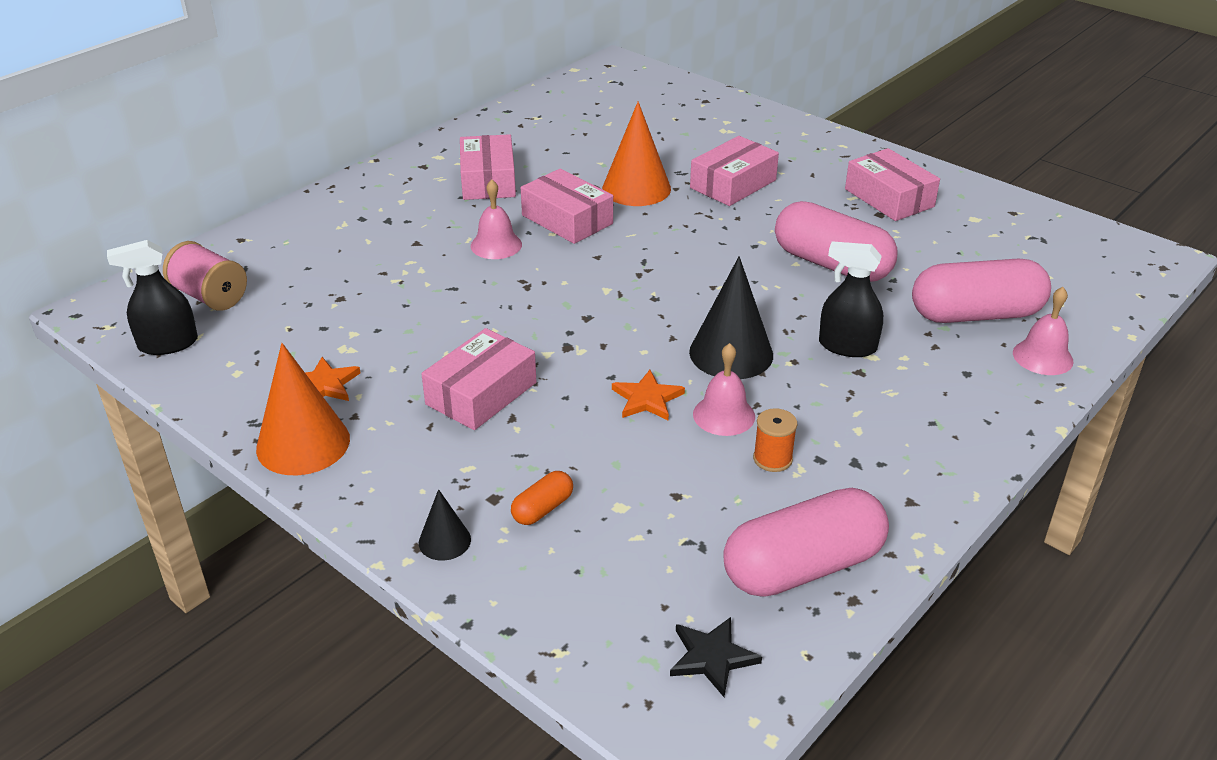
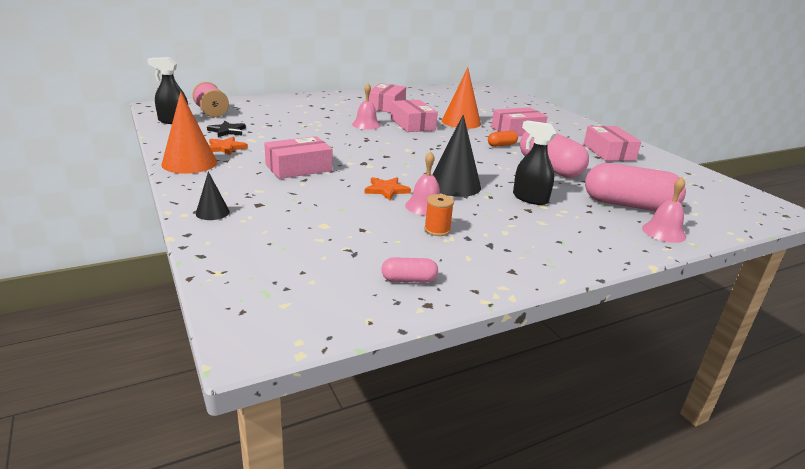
camera: 20 degrees right, 10 degrees down
orange capsule [511,471,573,525] -> orange capsule moved to [488,131,518,147]
black star [670,617,762,697] -> black star moved to [207,121,246,137]
pink capsule [723,488,889,597] -> pink capsule [381,257,438,283], size x0.45

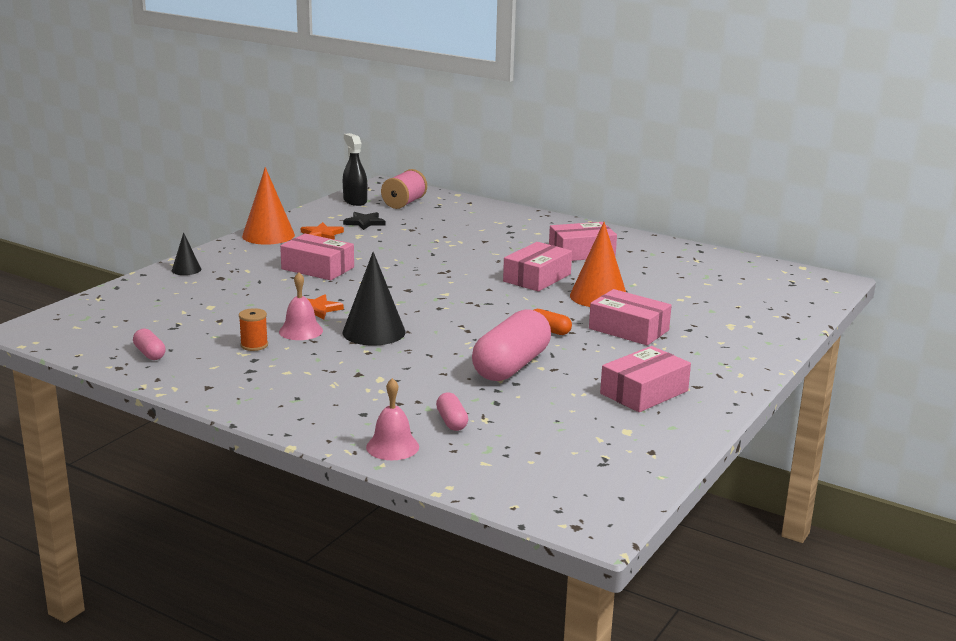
camera: 60 degrees right, 5 degrees down
pink bell [352,83,381,130] -> none
black spray bottle [513,120,556,205] -> none
pink capsule [585,163,686,211] -> pink capsule [436,393,468,431], size x0.45

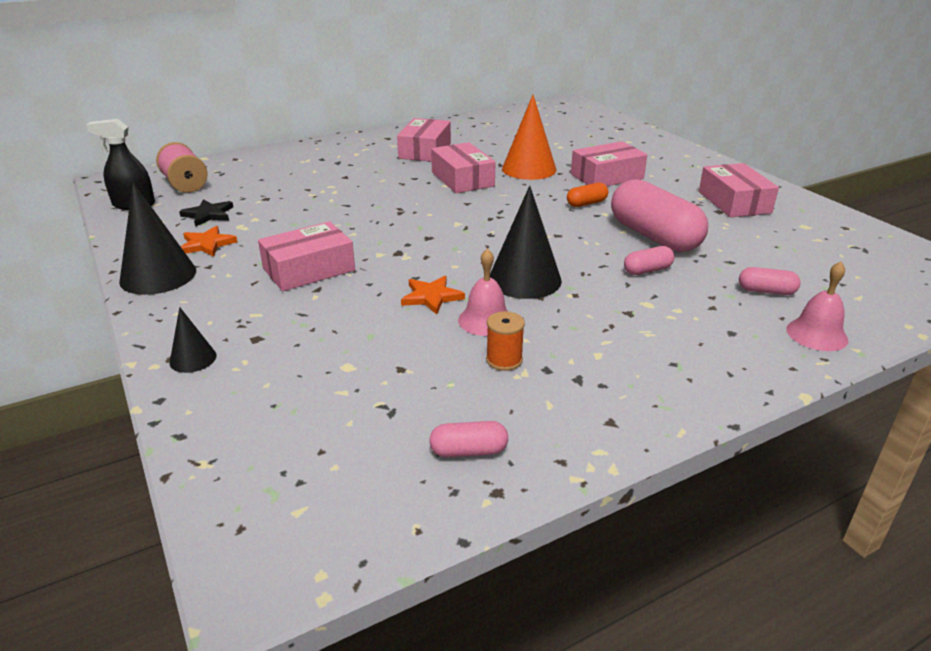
camera: 60 degrees left, 10 degrees up
orange cone [242,167,295,245] -> black cone [119,182,196,295]
none -> pink capsule [624,246,674,275]

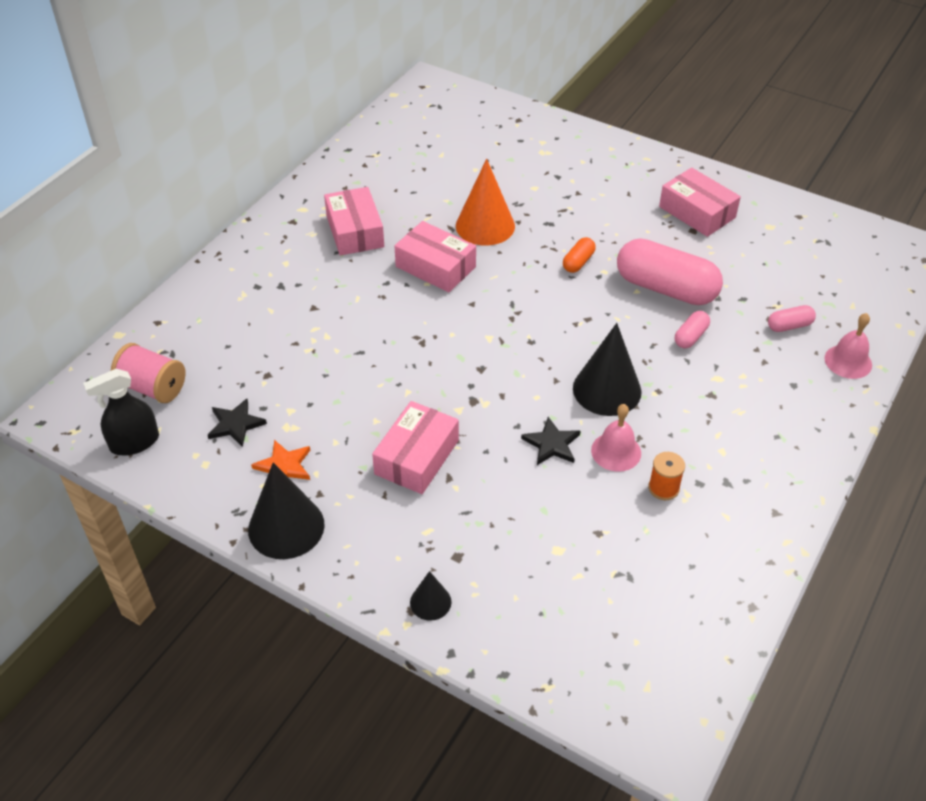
camera: 30 degrees left, 15 degrees up
orange star [401,276,465,315] -> black star [521,417,580,465]
pink capsule [429,421,508,457] -> none
pink box [571,141,647,186] -> none

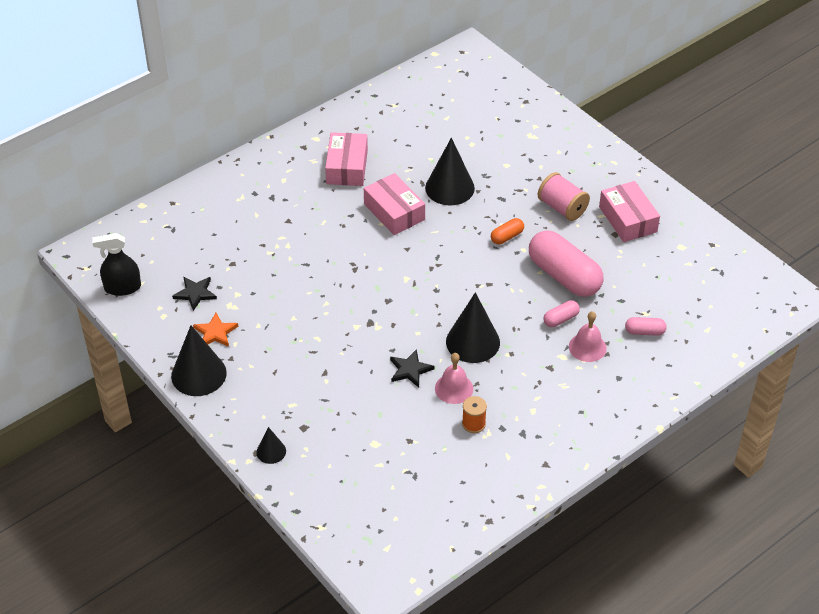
camera: 20 degrees right, 0 degrees up
pink spool [111,343,186,403] -> pink spool moved to [538,172,590,221]
pink box [372,401,459,494] -> none
orange cone [456,159,515,246] -> black cone [425,138,475,205]
pink bell [825,313,872,379] -> pink bell moved to [569,311,607,362]

